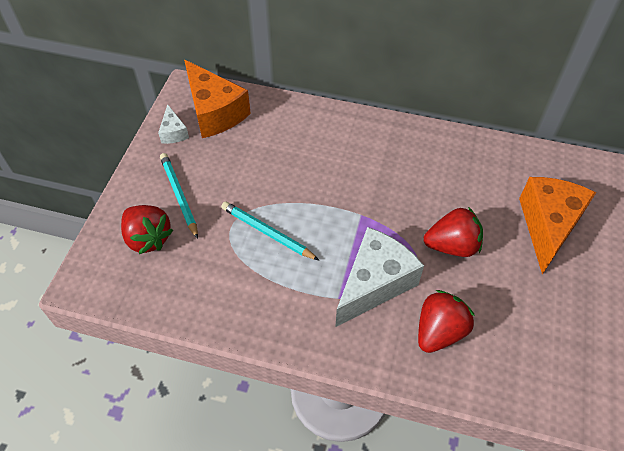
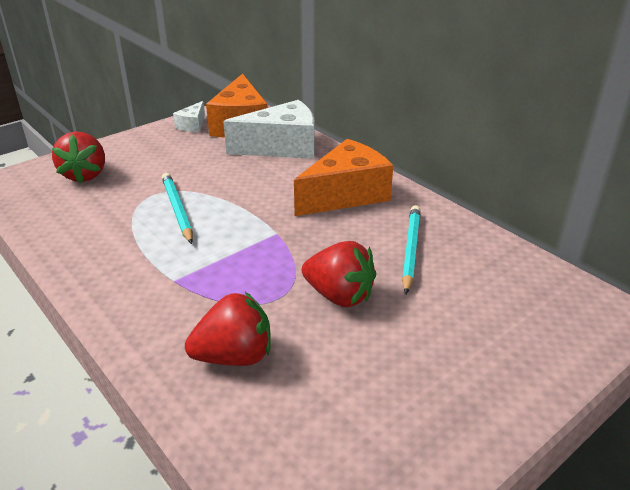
camera: 35 degrees right, 20 degrees down
turquoise pencil [160,153,198,239] -> turquoise pencil moved to [402,205,421,294]
white cheese [335,227,424,327] -> white cheese moved to [223,100,315,159]
orange cheese [519,177,596,275] -> orange cheese moved to [294,139,393,216]

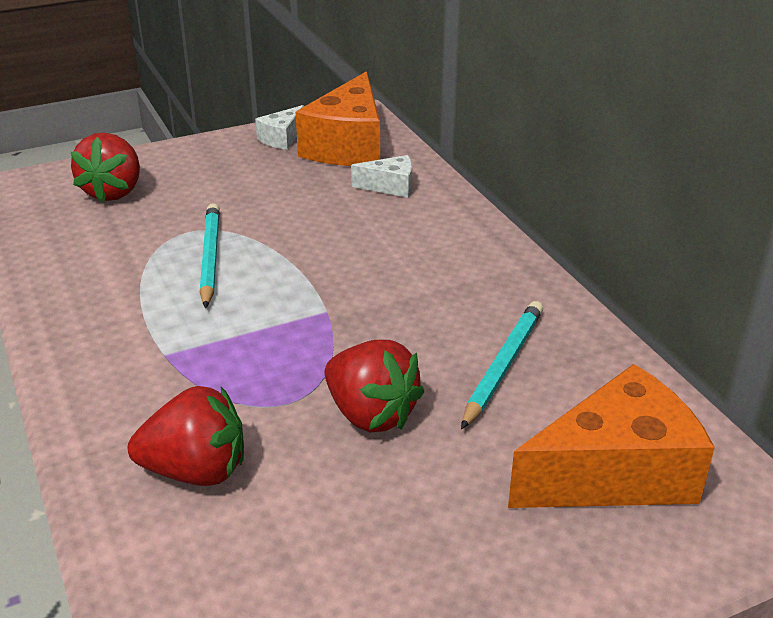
camera: 15 degrees right, 0 degrees up
white cheese [223,100,315,159] -> white cheese [351,155,412,198], size x0.48
orange cheese [294,139,393,216] -> orange cheese moved to [508,364,715,508]

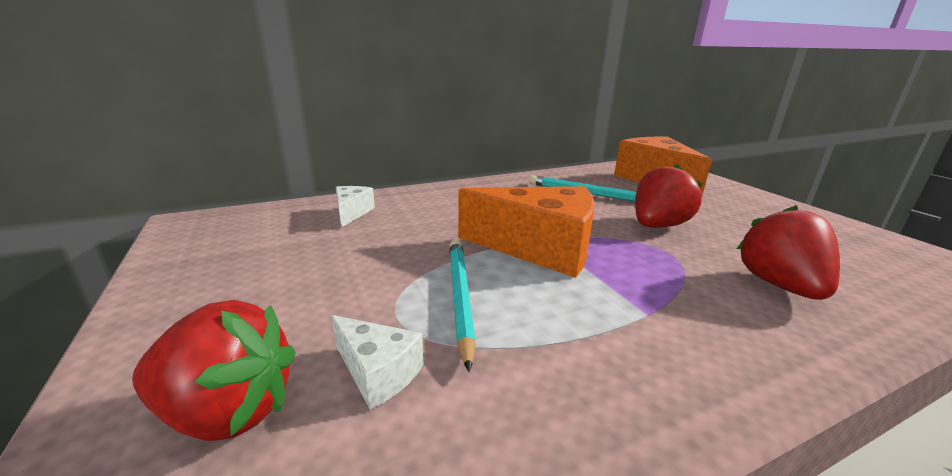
camera: 90 degrees left, 10 degrees down
turquoise pencil [200,203,220,308] -> turquoise pencil turned 90 degrees clockwise [449,240,476,372]
white cheese [255,105,304,150] -> white cheese moved to [331,315,424,410]
orange cheese [296,72,380,166] -> orange cheese moved to [458,186,594,278]

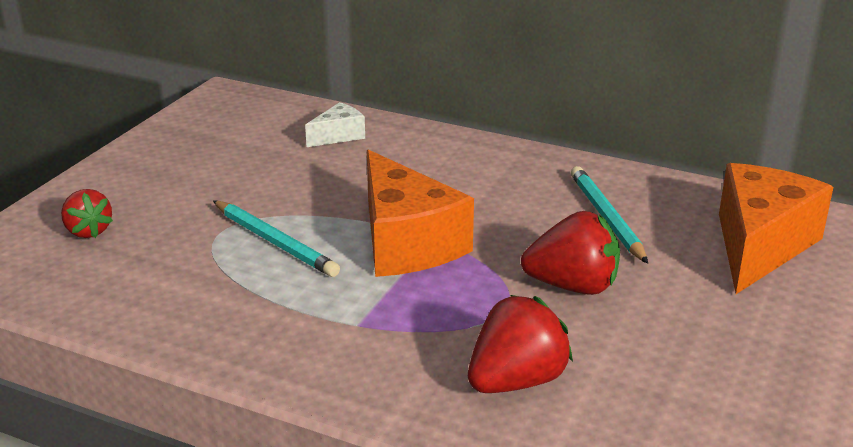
camera: 50 degrees right, 5 degrees up
red strawberry [132,300,296,441] -> red strawberry [61,189,113,238], size x0.64
white cheese [331,315,424,410] -> none
turquoise pencil [449,240,476,372] -> turquoise pencil turned 90 degrees clockwise [213,200,340,277]

